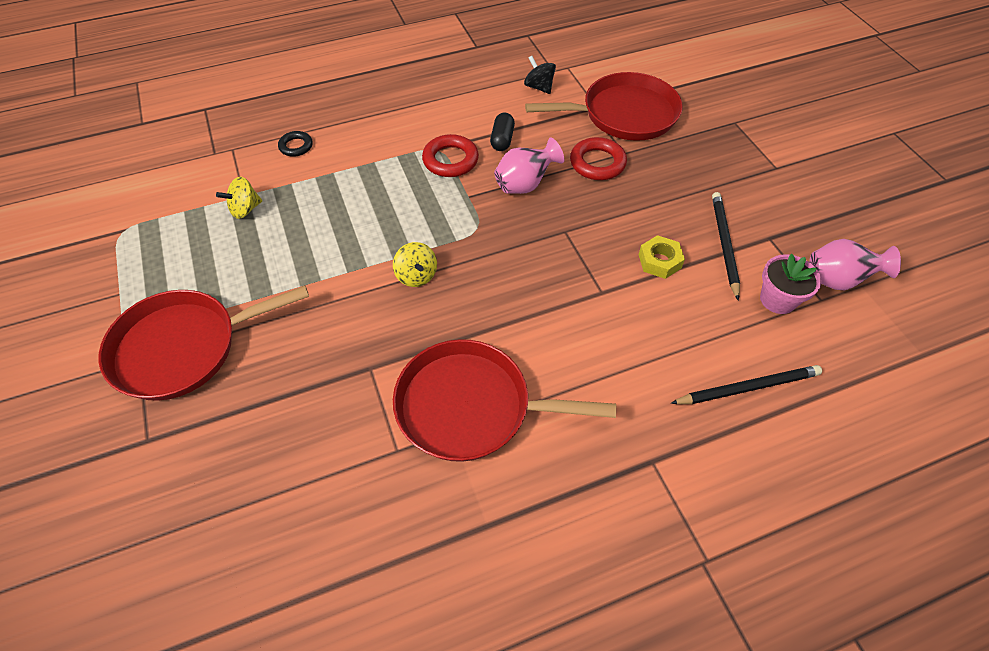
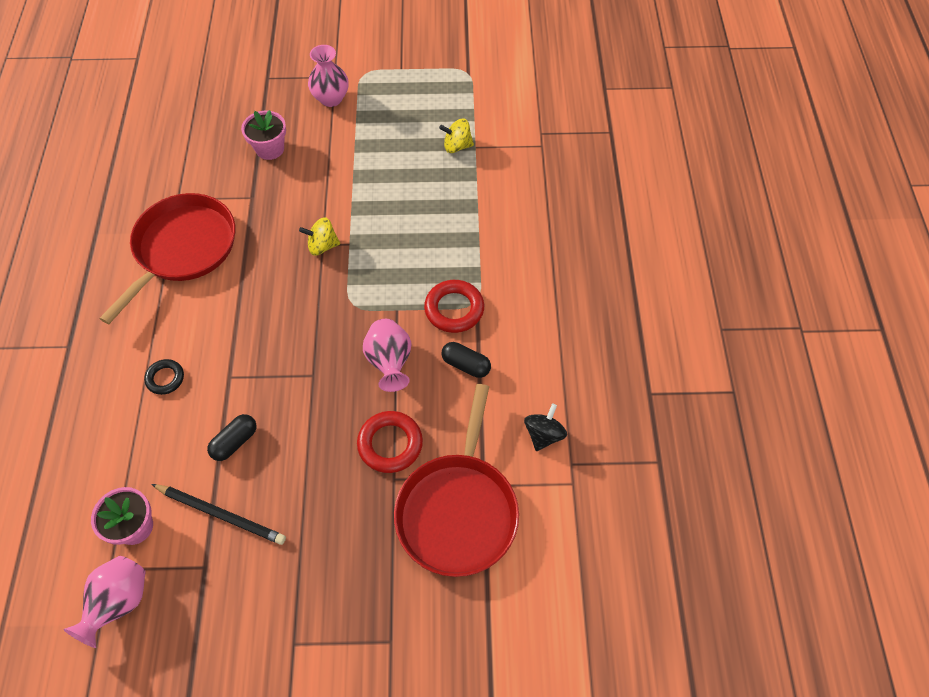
camera: 110 degrees right, 5 degrees up
red pan [99,286,309,401] -> pink vase [308,45,349,107]
yellow spinning top [216,177,262,219] -> yellow spinning top turned 75 degrees counterclockwise [439,118,474,153]
black ring [278,131,313,157] -> black ring moved to [144,359,184,395]
black spinning top [524,56,556,94] -> black spinning top turned 45 degrees counterclockwise [524,403,567,451]
yellow nut [638,235,685,279] -> black capsule [207,414,256,461]
black pencil [671,365,822,404] -> none
none -> pink flower pot [241,110,286,160]

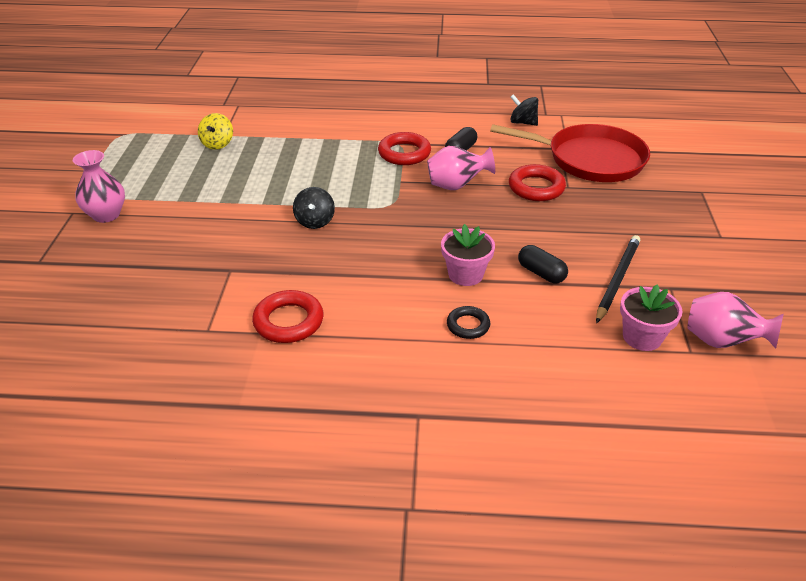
camera: 85 degrees left, 20 degrees down
red pan [99,193,235,324] -> red ring [252,290,324,343]
pink flower pot [241,110,286,160] -> pink flower pot moved to [441,224,495,286]
yellow spinning top [299,217,340,256] -> black spinning top [293,187,335,229]

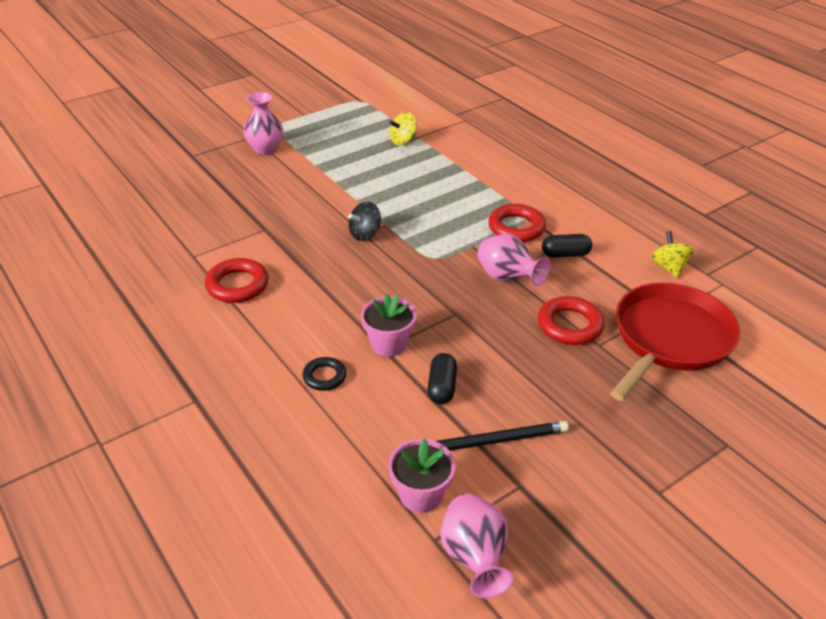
camera: 50 degrees right, 0 degrees up
red pan [490,124,650,182] -> red pan turned 120 degrees counterclockwise [610,283,740,401]
black spinning top [510,94,538,126] -> yellow spinning top [651,231,695,278]

